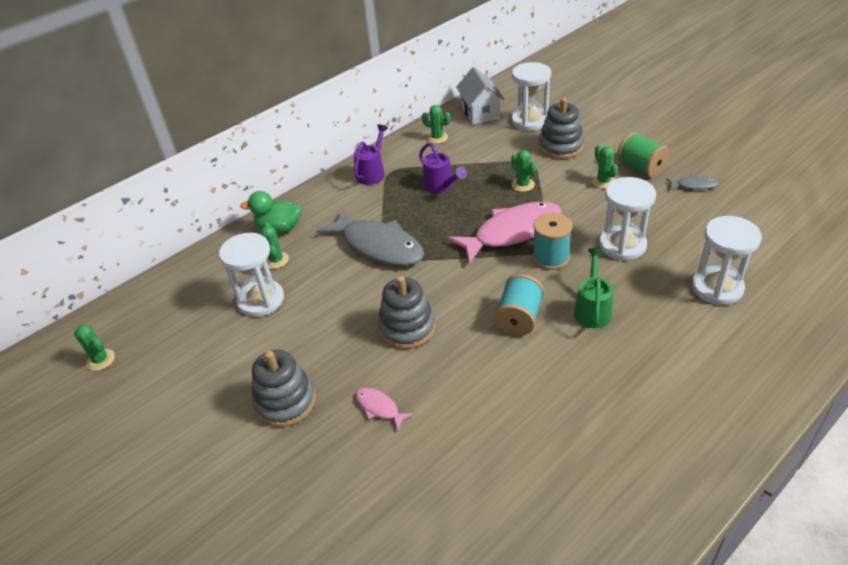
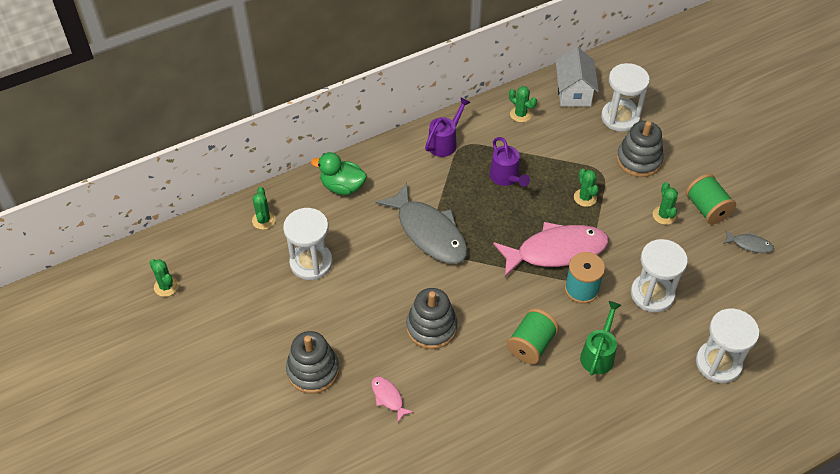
camera: 10 degrees right, 10 degrees up
green cactus [261,222,289,269] -> green cactus moved to [252,187,276,230]
turquoise spool [494,274,544,336] -> green spool [507,308,559,364]

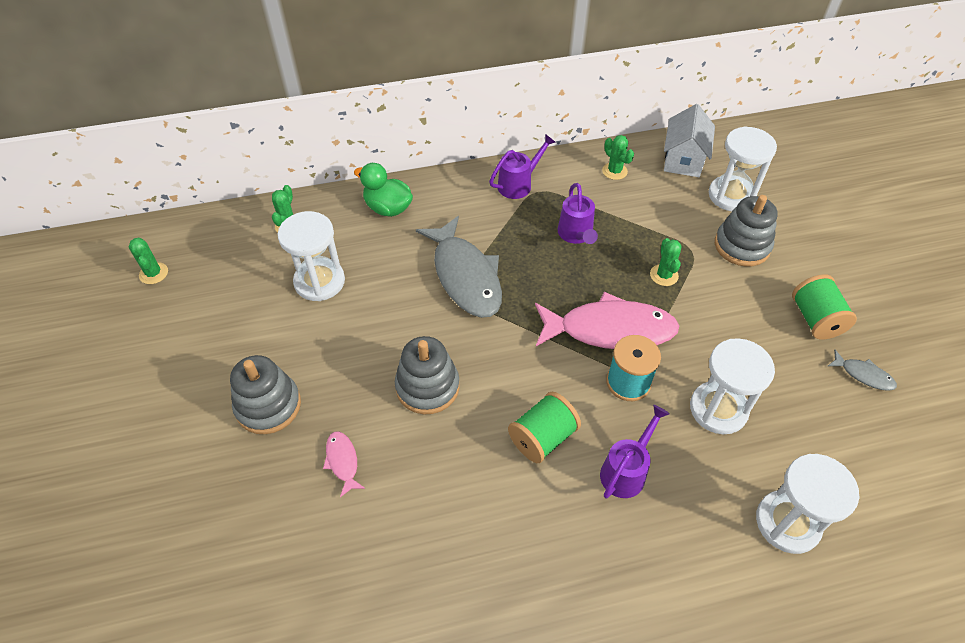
camera: 15 degrees right, 0 degrees up
green watering can [580,301,621,376] -> purple watering can [600,405,669,498]
green cactus [653,182,678,225] -> none

